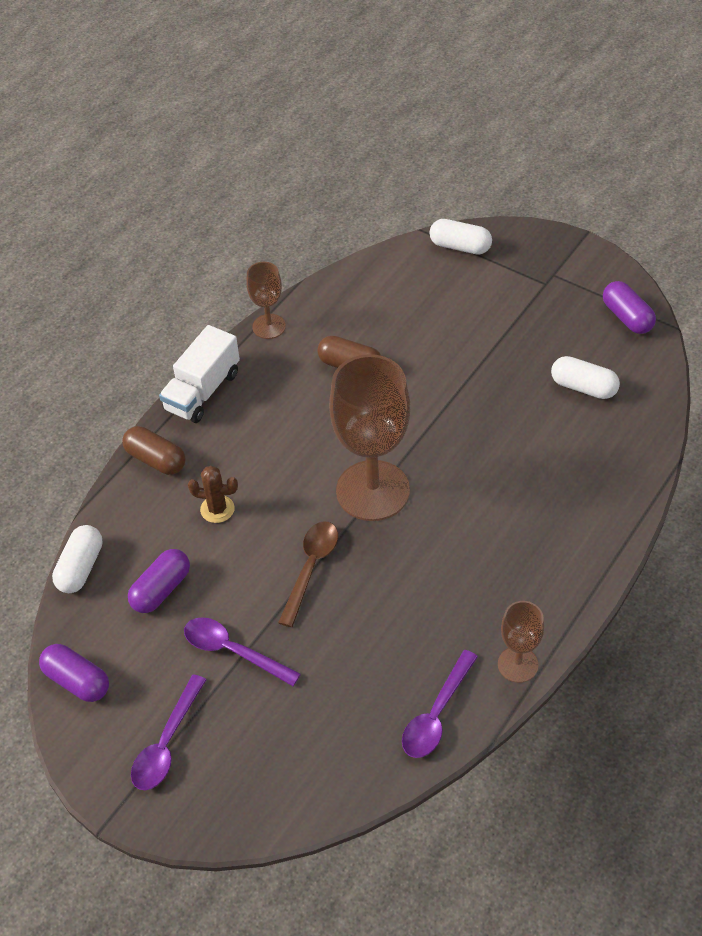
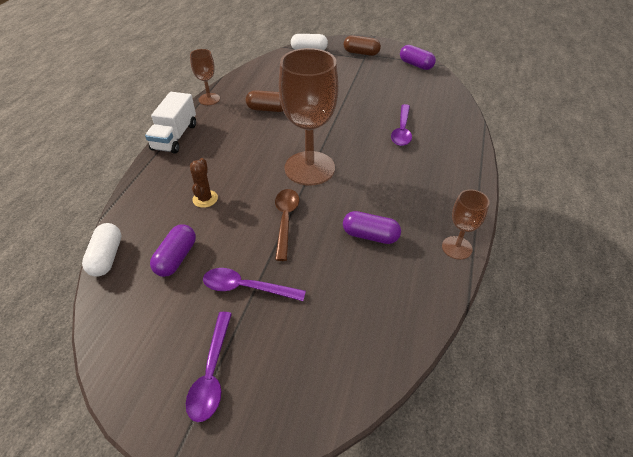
camera: 20 degrees left, 5 degrees down
purple capsule [39,644,109,702] -> purple capsule moved to [343,211,401,244]
brown capsule [122,426,186,475] -> brown capsule moved to [344,35,381,56]
brown cactus [188,466,238,523] -> brown cactus turned 75 degrees counterclockwise [190,158,218,208]
purple spoon [402,650,478,758] -> purple spoon moved to [391,104,412,146]
white capsule [551,356,620,399] -> none

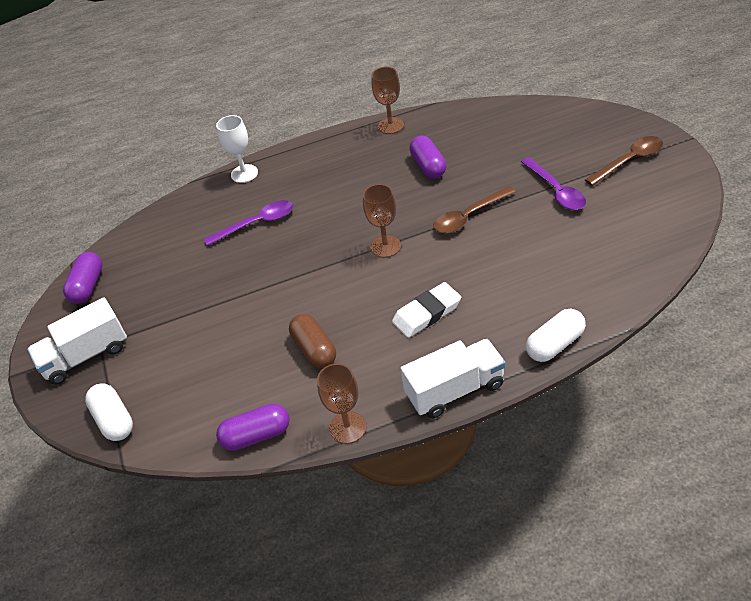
camera: 120 degrees left, 0 degrees up
white capsule [82,223,121,277] -> white capsule moved to [526,309,586,362]
purple capsule [150,224,196,277] -> purple capsule moved to [216,403,290,451]
purple spoon [186,312,232,422] -> brown spoon [585,136,663,186]
brown cactus [190,158,218,208] -> none
brown goblet [279,48,339,186] -> brown goblet [363,184,401,258], size x0.50
brown capsule [344,35,381,56] -> white truck [27,297,127,385]
none -> white goblet [216,115,258,183]
none -> white eraser [392,282,461,338]

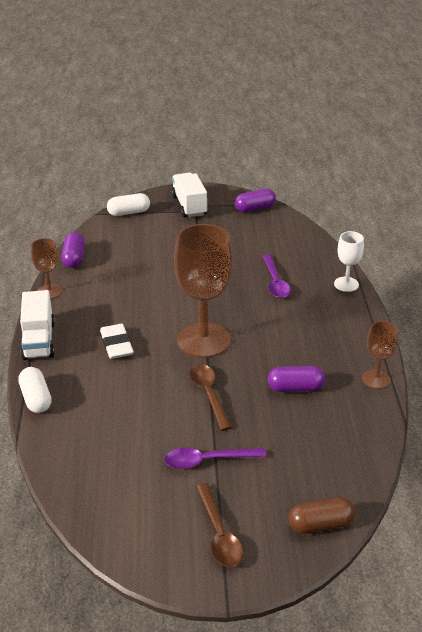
camera: 100 degrees right, 10 degrees down
purple capsule [63,252,102,304] -> purple capsule turned 45 degrees counterclockwise [235,189,276,212]
brown capsule [289,314,336,369] -> brown capsule moved to [288,497,355,534]
brown goblet [363,184,401,258] -> brown goblet [174,224,233,358], size x2.00

